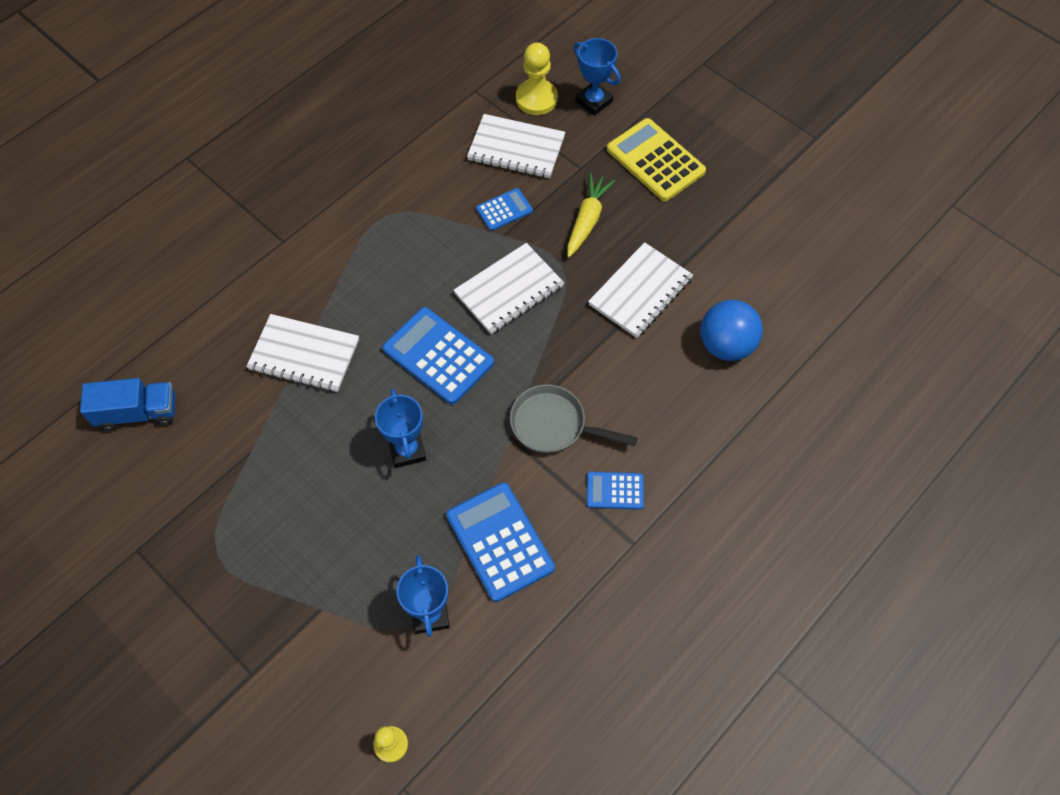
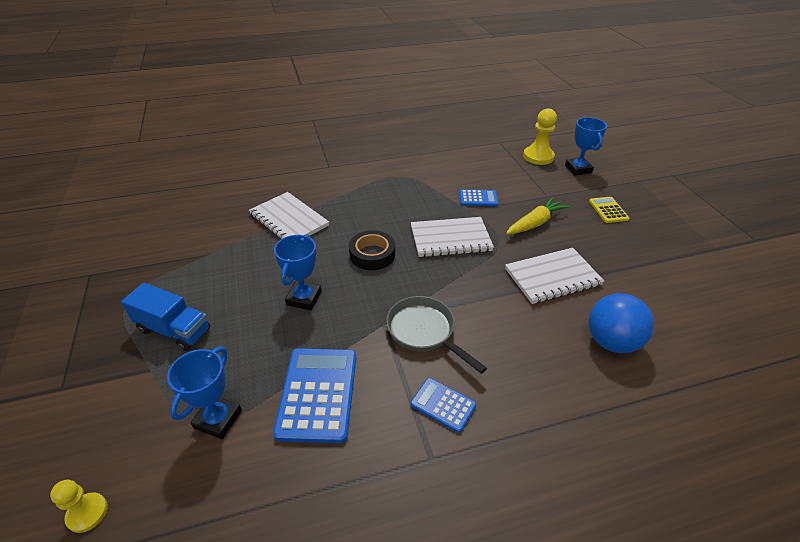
camera: 30 degrees right, 20 degrees down
blue truck [80,378,176,431] -> blue truck moved to [121,283,210,351]
blue calculator [383,307,494,404] -> black tape [349,230,395,270]
white notebook [467,114,565,178] -> none
yellow calculator [607,118,706,201] -> yellow calculator [589,197,629,223], size x0.54

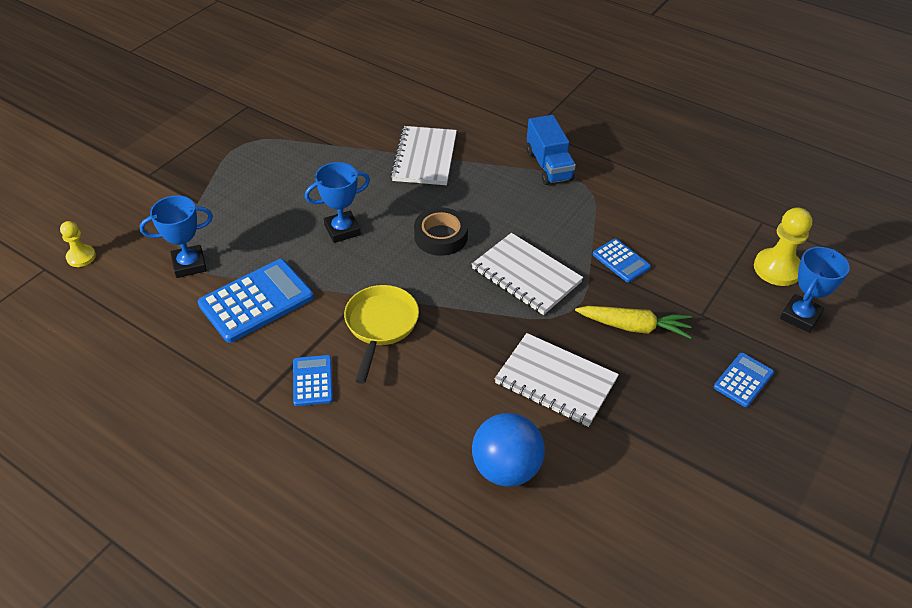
camera: 50 degrees right, 5 degrees up
blue truck [121,283,210,351] -> blue truck moved to [526,115,576,185]
grey pan [386,296,487,374] -> yellow pan [344,285,419,384]
yellow calculator [589,197,629,223] -> blue calculator [714,353,774,407]

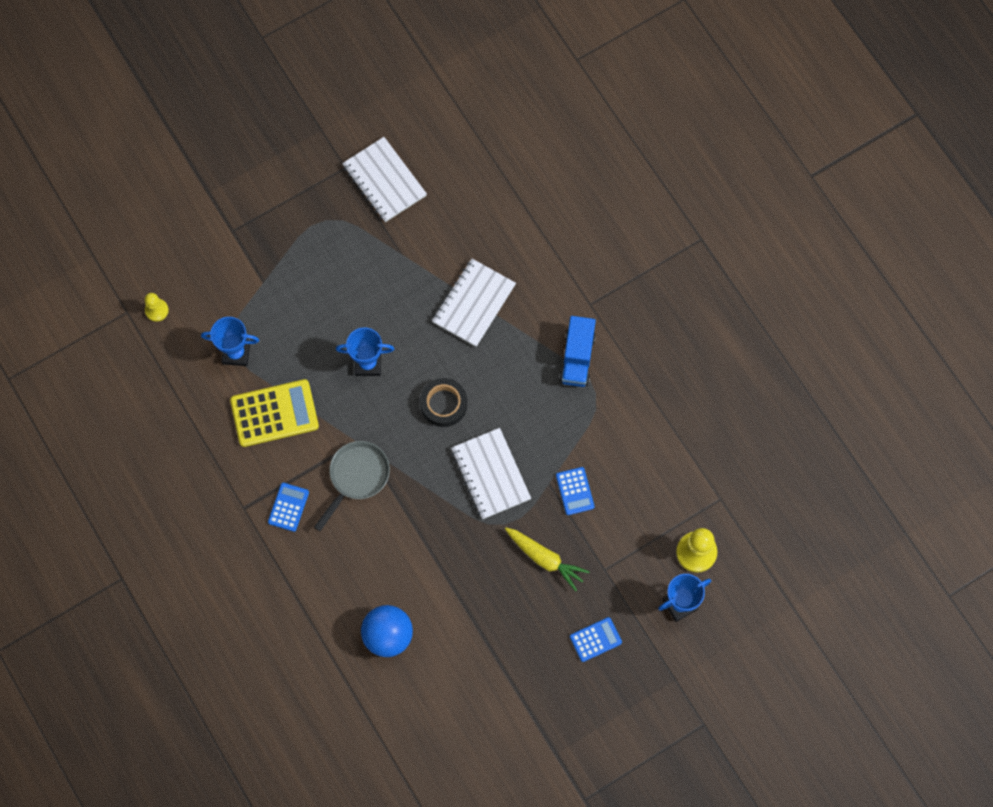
camera: 25 degrees right, 25 degrees up
blue calculator [198,259,314,343] -> yellow calculator [230,379,319,447]
yellow pan [344,285,419,384] -> grey pan [314,441,390,531]
white notebook [495,333,619,427] -> white notebook moved to [342,137,427,222]

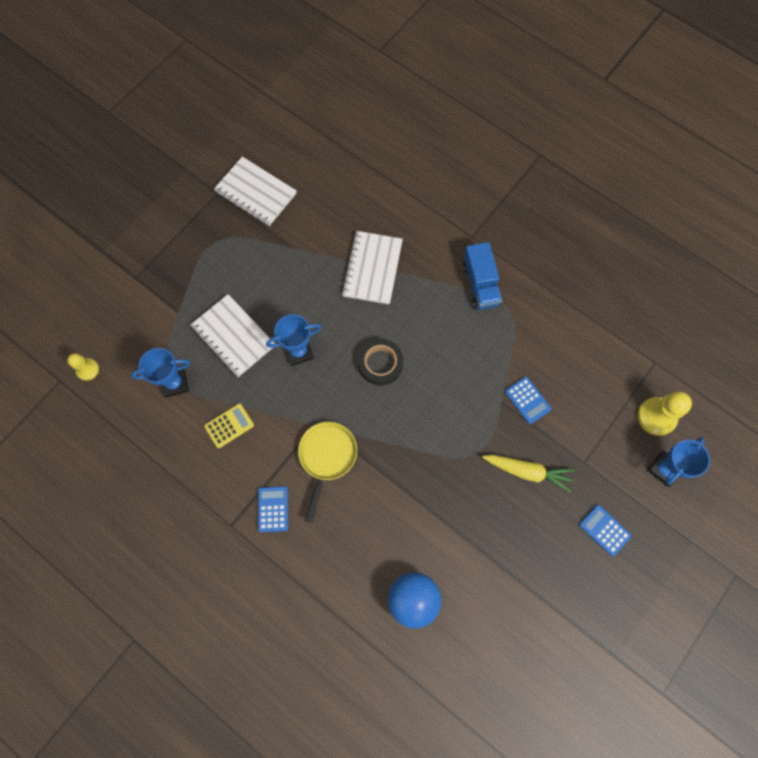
camera: 20 degrees left, 0 degrees up
yellow calculator [230,379,319,447] -> yellow calculator [204,404,254,448], size x0.54
grey pan [314,441,390,531] -> yellow pan [298,422,357,523]
white notebook [451,428,531,519] -> white notebook moved to [190,294,275,377]
blue calculator [570,617,622,662] -> blue calculator turned 90 degrees counterclockwise [579,505,631,556]

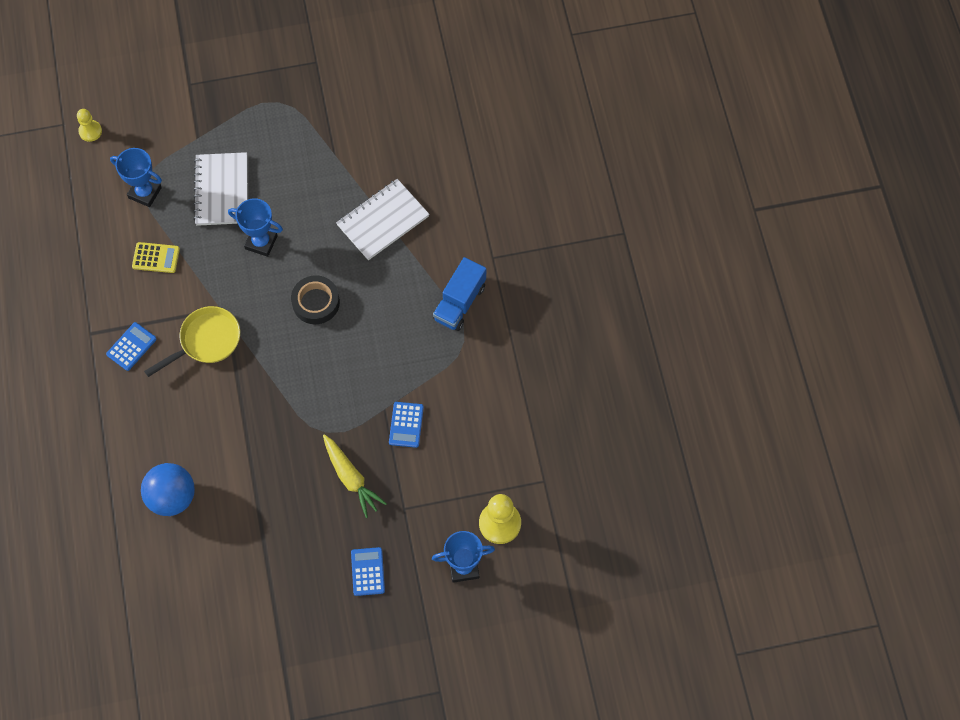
camera: 40 degrees right, 5 degrees down
white notebook [214,157,297,226] -> none

